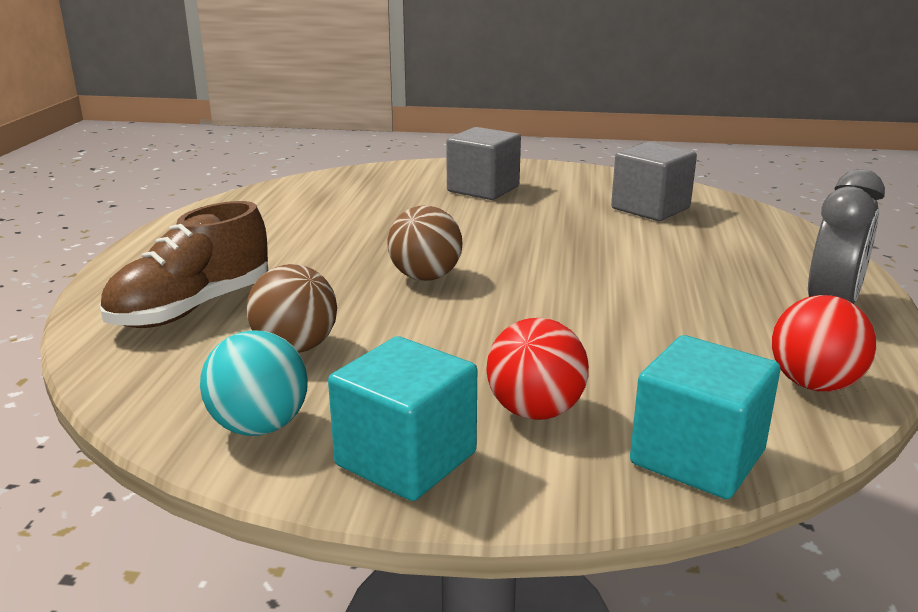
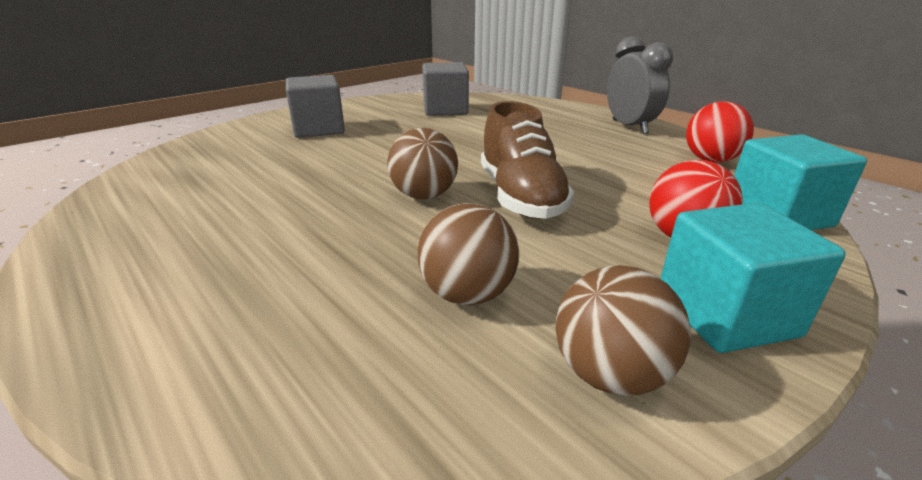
camera: 50 degrees left, 5 degrees up
brown shoe [99,201,269,328] -> brown shoe moved to [481,101,574,219]
turquoise ball [200,330,308,436] -> brown ball [556,265,691,396]

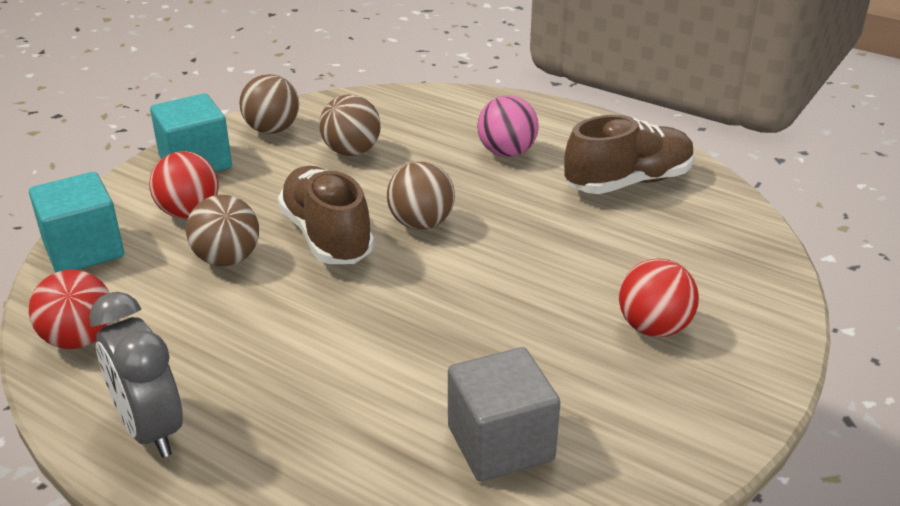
camera: 165 degrees right, 5 degrees up
grey cube [286,75,345,138] -> red ball [619,259,699,337]
none -> brown ball [186,195,259,266]
none -> pink ball [477,95,539,157]
none -> brown shoe [564,115,695,194]

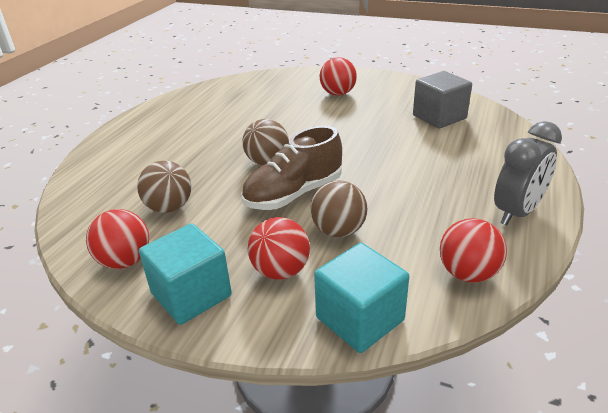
camera: 100 degrees left, 0 degrees up
brown ball [239,74,299,134] -> red ball [86,209,149,269]
pink ball [477,95,539,157] -> none
brown shoe [564,115,695,194] -> none

